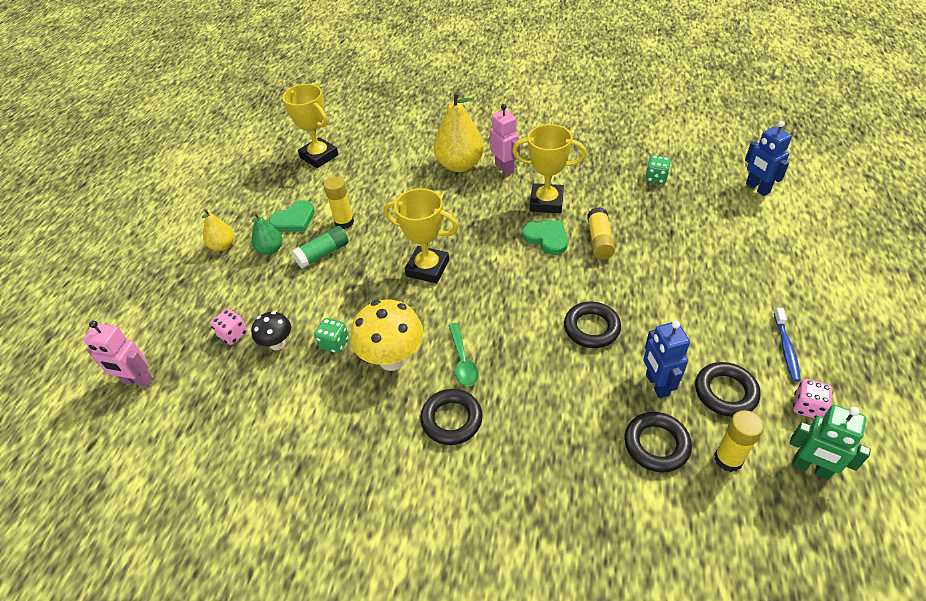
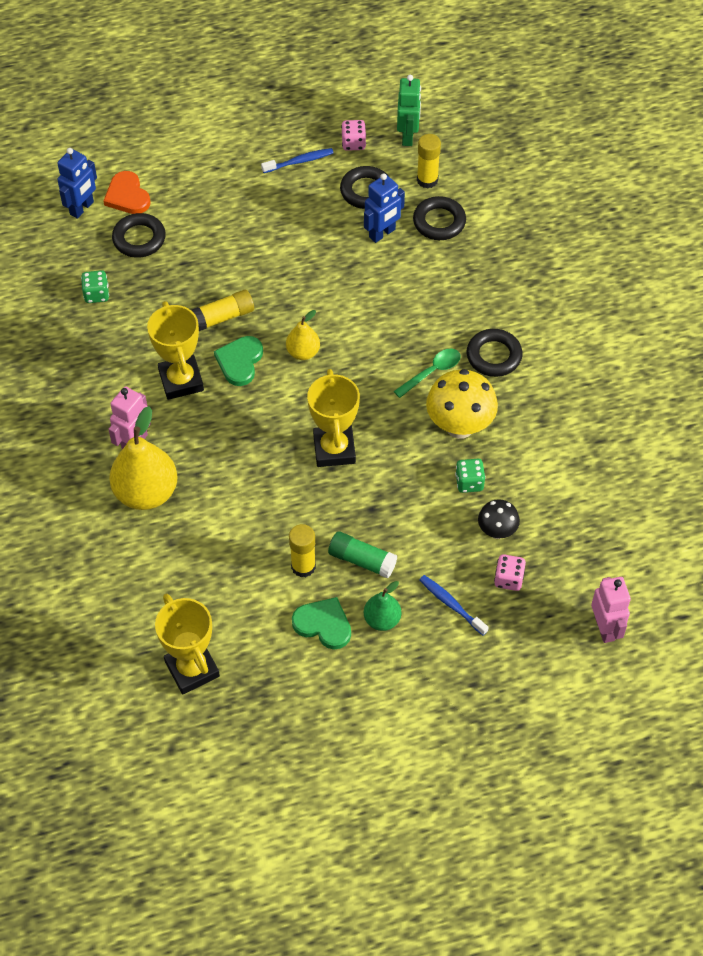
camera: 120 degrees left, 10 degrees up
yellow pear [202,209,234,251] -> yellow pear moved to [286,310,320,360]
yellow trophy [282,84,338,168] -> yellow trophy turned 45 degrees counterclockwise [155,594,220,694]
black ring [564,302,621,348] -> black ring moved to [112,213,166,258]
none -> orange heart [103,171,151,214]
none -> blue toothbrush [420,575,489,636]

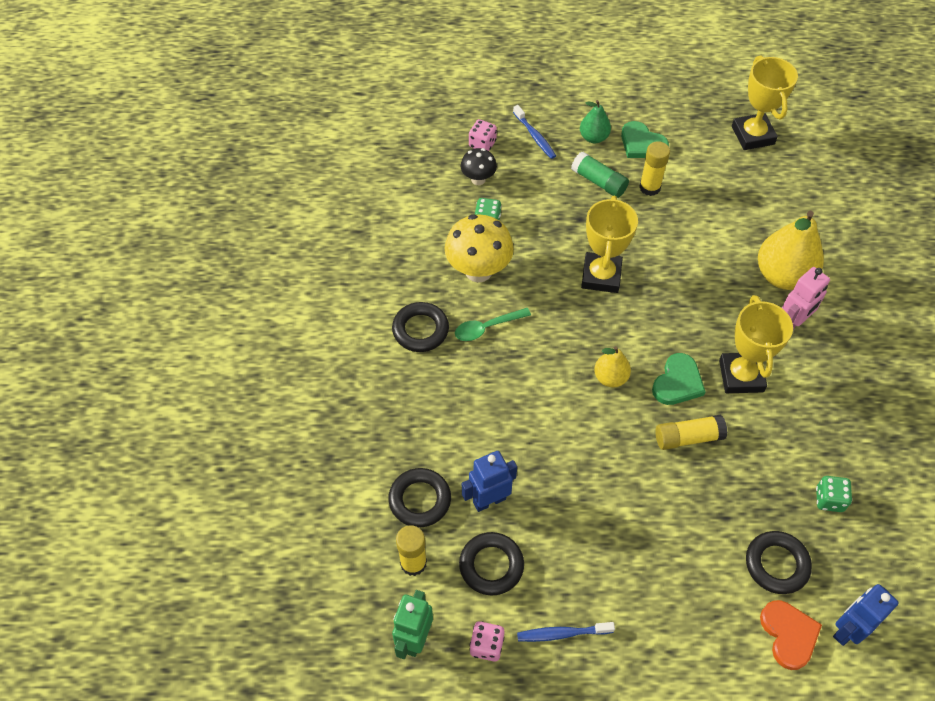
camera: 165 degrees left, 0 degrees up
pink robot [591,577,631,643] -> none

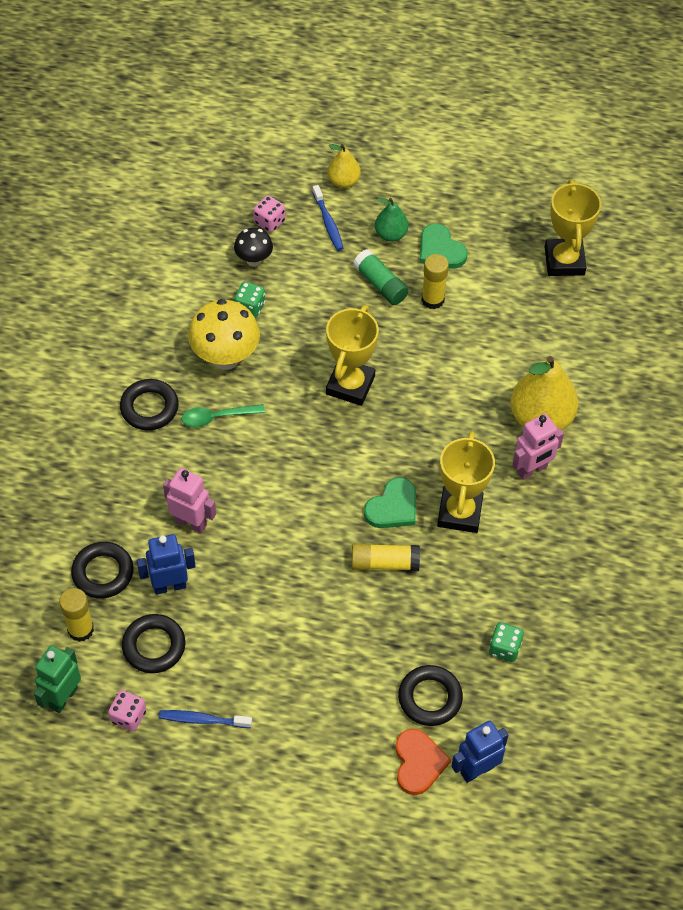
camera: 10 degrees right, 0 degrees up
yellow pear [594,346,631,387] -> yellow pear moved to [327,144,361,188]
none -> pink robot [163,468,216,533]

